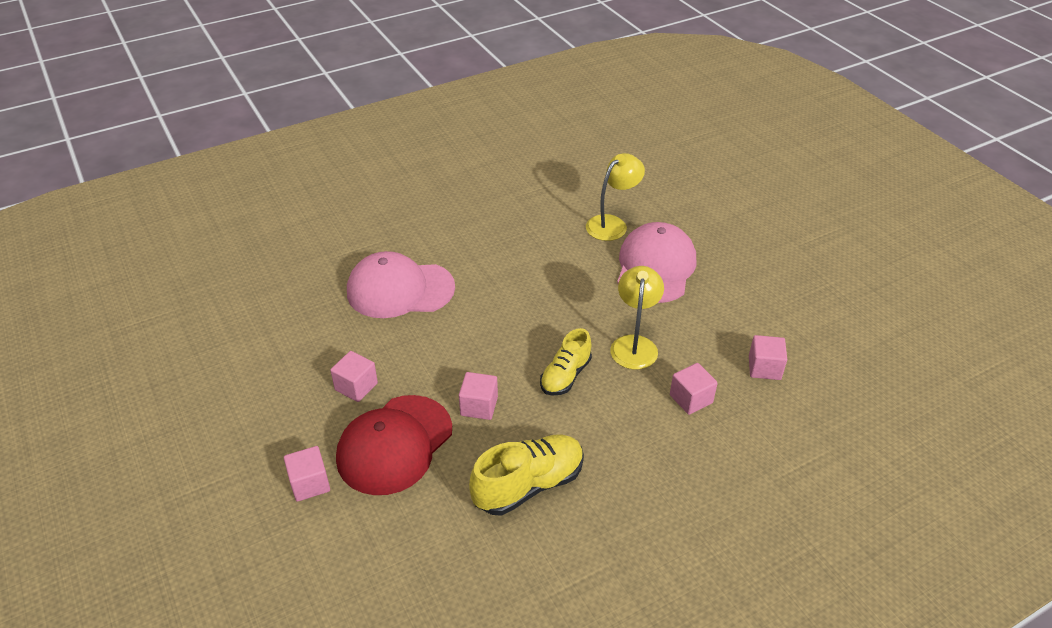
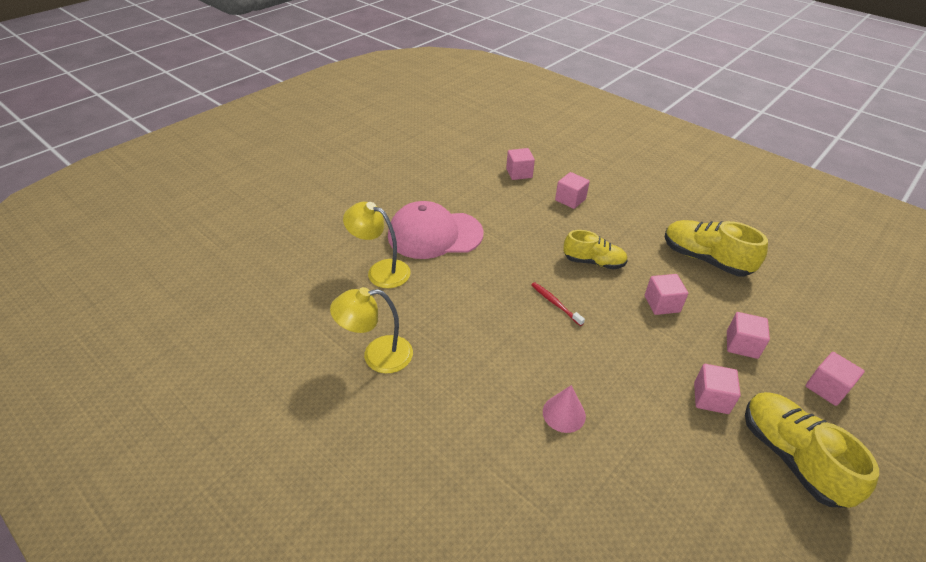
camera: 110 degrees left, 0 degrees up
red cap [336,395,452,495] -> pink cube [727,312,770,359]
pink cap [347,251,455,318] -> pink cone [543,385,586,433]
yellow lamp [610,266,664,369] -> yellow lamp moved to [330,287,413,373]
none -> red toothbrush [531,282,585,326]
none -> yellow shoe [745,392,879,508]

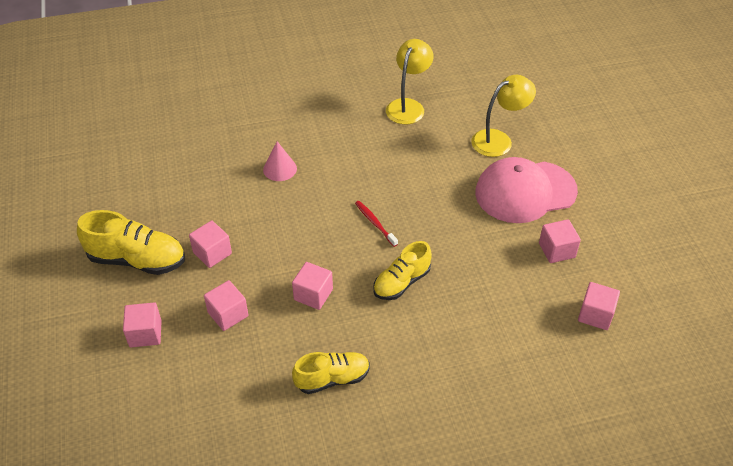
camera: 125 degrees right, 5 degrees up
pink cap [388,201,484,259] -> pink cap turned 135 degrees counterclockwise [475,157,578,223]
red toothbrush [531,282,585,326] -> red toothbrush turned 120 degrees counterclockwise [355,201,398,247]
pink cube [555,172,590,209] -> pink cube moved to [539,219,581,263]
yellow shoe [665,220,768,276] -> yellow shoe [292,352,370,394], size x0.67

